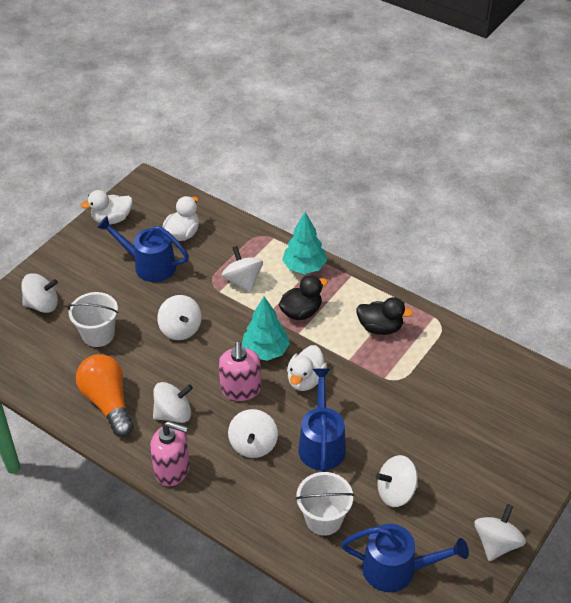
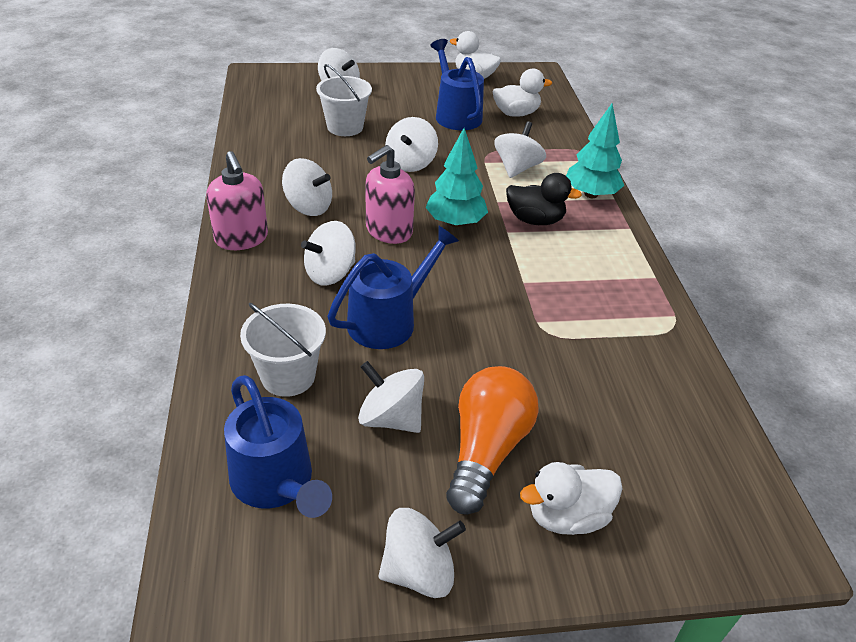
camera: 45 degrees right, 5 degrees down
orange light bulb [76,354,134,437] -> orange light bulb moved to [446,366,539,515]
white duck [287,345,327,391] -> white duck moved to [520,462,623,535]
black duck [356,297,413,335] -> none

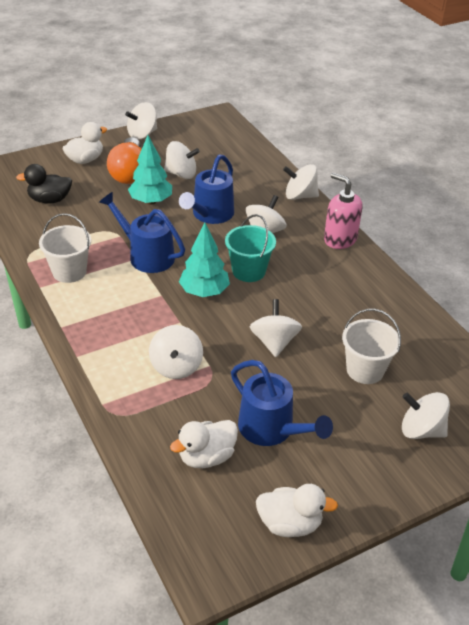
camera: 160 degrees right, 0 degrees up
blue watering can [224,375,332,518] -> blue watering can moved to [99,192,185,273]
white bucket [240,303,326,397] -> white bucket moved to [39,213,91,283]
white spinning top [282,158,332,216] -> white spinning top moved to [283,164,319,200]
pink soap dispenser [365,145,415,244] -> turquoise bucket [225,214,276,282]
black duck [506,173,582,225] -> black duck moved to [16,164,72,204]
turquoise tree [566,104,624,198] -> turquoise tree moved to [128,135,172,204]

